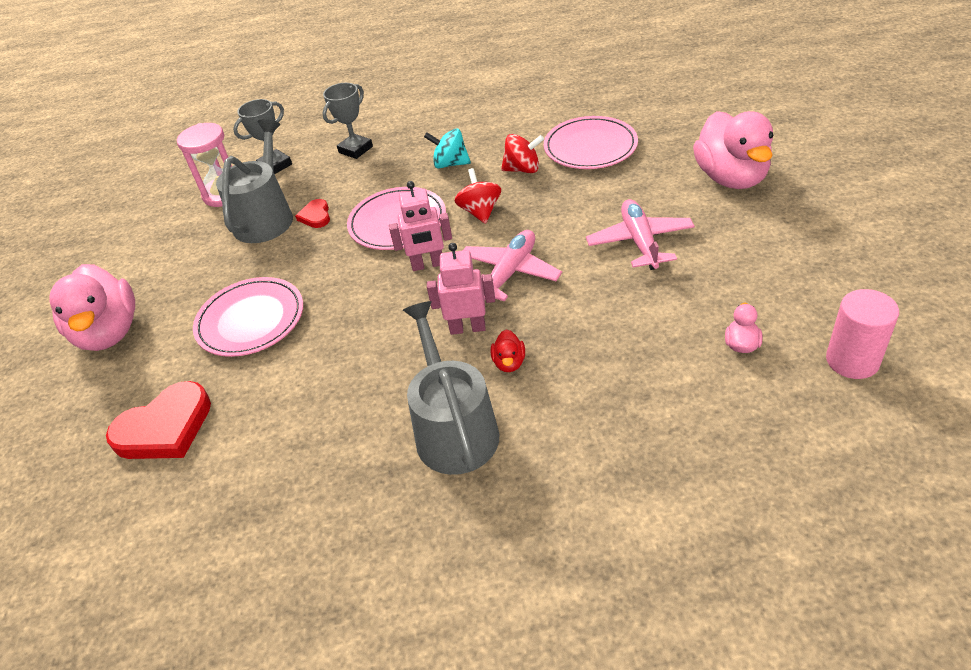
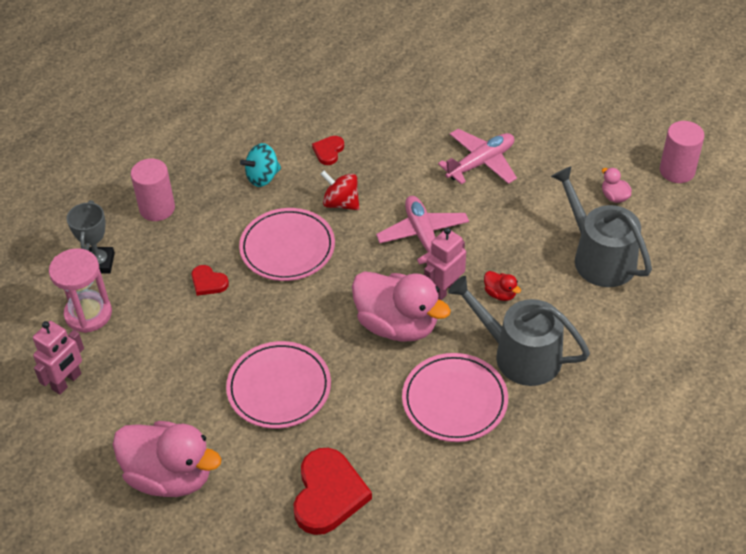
camera: 50 degrees left, 5 degrees up
grey watering can [216,119,293,243] -> grey watering can moved to [551,166,652,287]
grey trophy [322,83,373,159] -> pink cylinder [131,159,175,221]
pink robot [389,181,452,271] -> pink robot moved to [33,321,84,395]
red spinning top [501,134,544,173] -> red heart [312,136,344,165]
pink plate [544,116,638,169] -> pink plate moved to [402,353,508,442]
pink plane [586,199,695,270] -> pink plane turned 105 degrees clockwise [438,129,517,184]
pink duck [693,111,773,189] -> pink duck moved to [352,271,451,342]

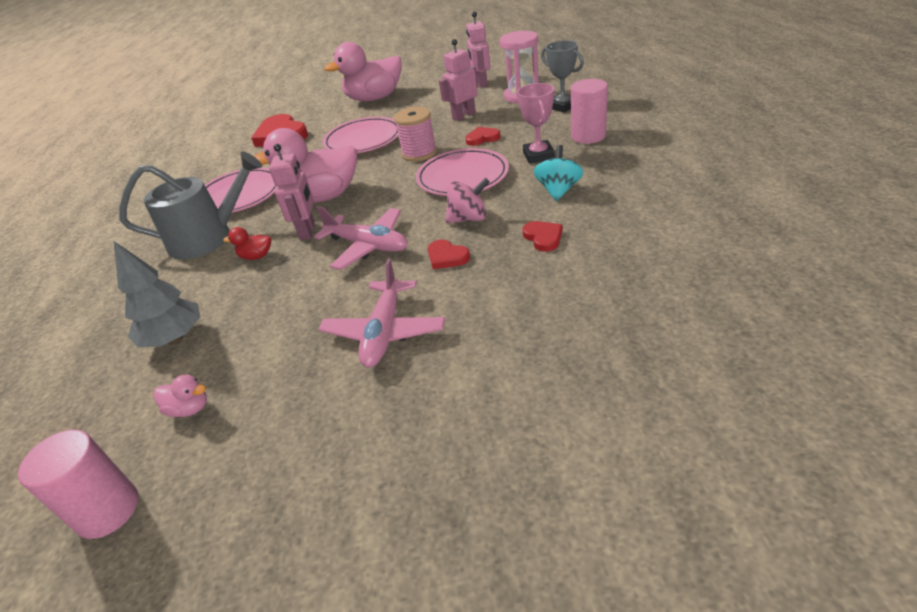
camera: 140 degrees right, 10 degrees down
red spinning top [320,171,360,210] -> pink spinning top [445,178,490,223]
grey watering can [551,166,652,287] -> grey tree [114,241,200,347]
none -> pink spool [394,107,437,162]
none -> red heart [428,239,470,269]
none -> pink robot [439,39,478,121]
none -> pink trophy [517,83,555,164]

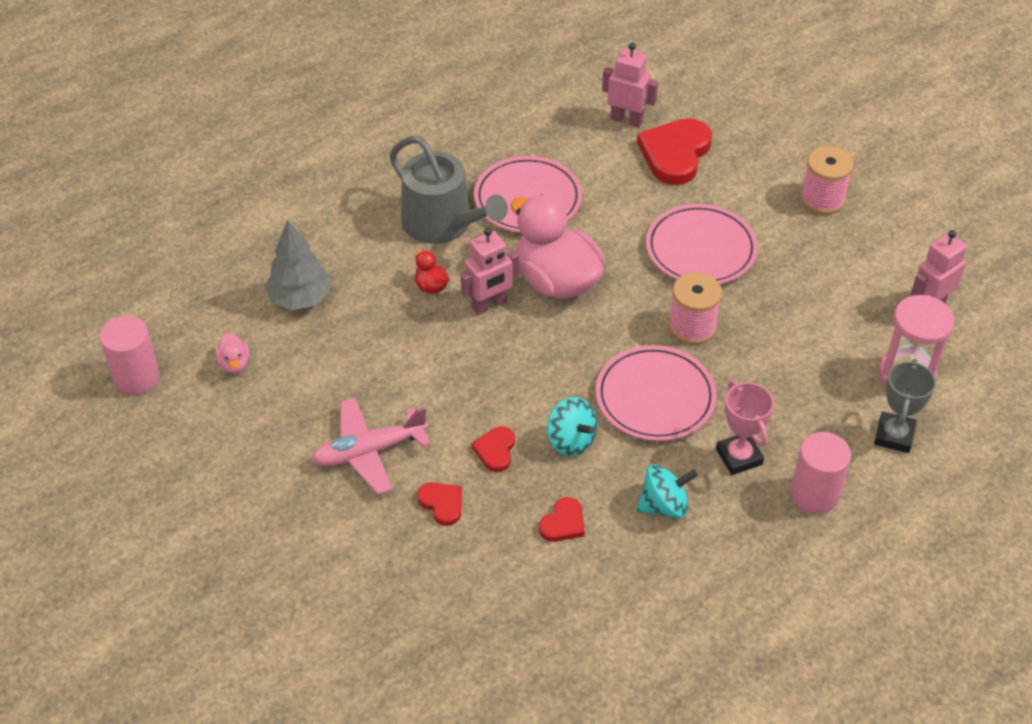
camera: 55 degrees right, 10 degrees up
pink plane [314,206,408,270] -> none
pink duck [324,42,402,102] -> pink spool [801,146,854,214]
pink robot [439,39,478,121] -> pink robot moved to [602,43,658,127]
pink spinning top [445,178,490,223] -> turquoise spinning top [547,397,598,456]
red heart [465,127,501,146] -> red heart moved to [417,483,462,526]
pink trophy [517,83,555,164] -> pink trophy turned 75 degrees counterclockwise [716,380,774,475]

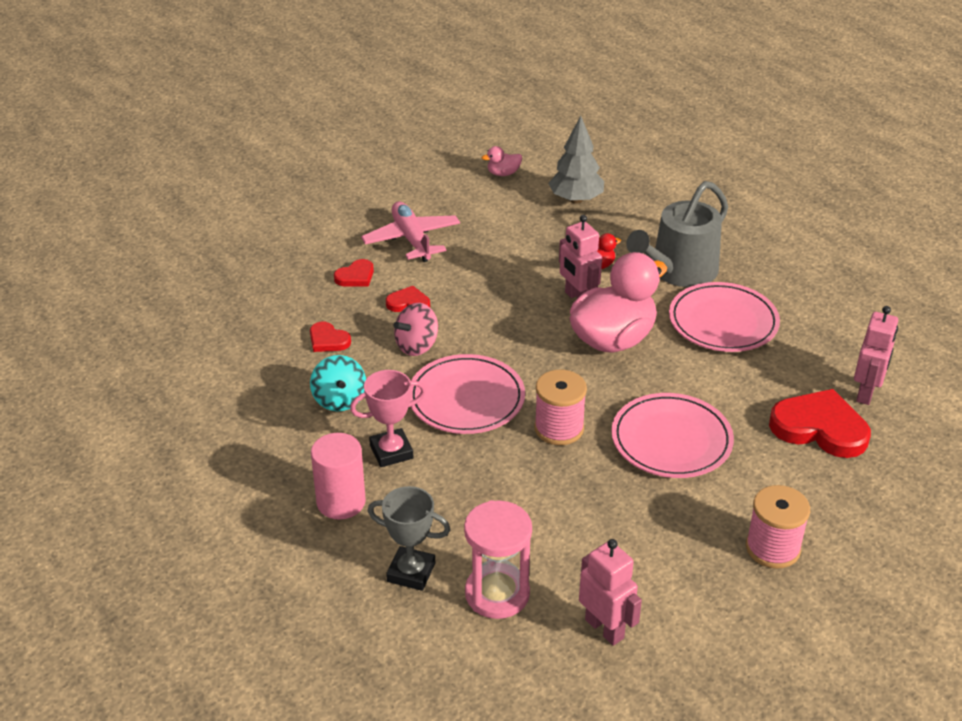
camera: 90 degrees right, 10 degrees down
pink cylinder [100,316,160,395] -> none
turquoise spinning top [547,397,598,456] -> pink spinning top [394,303,438,356]

